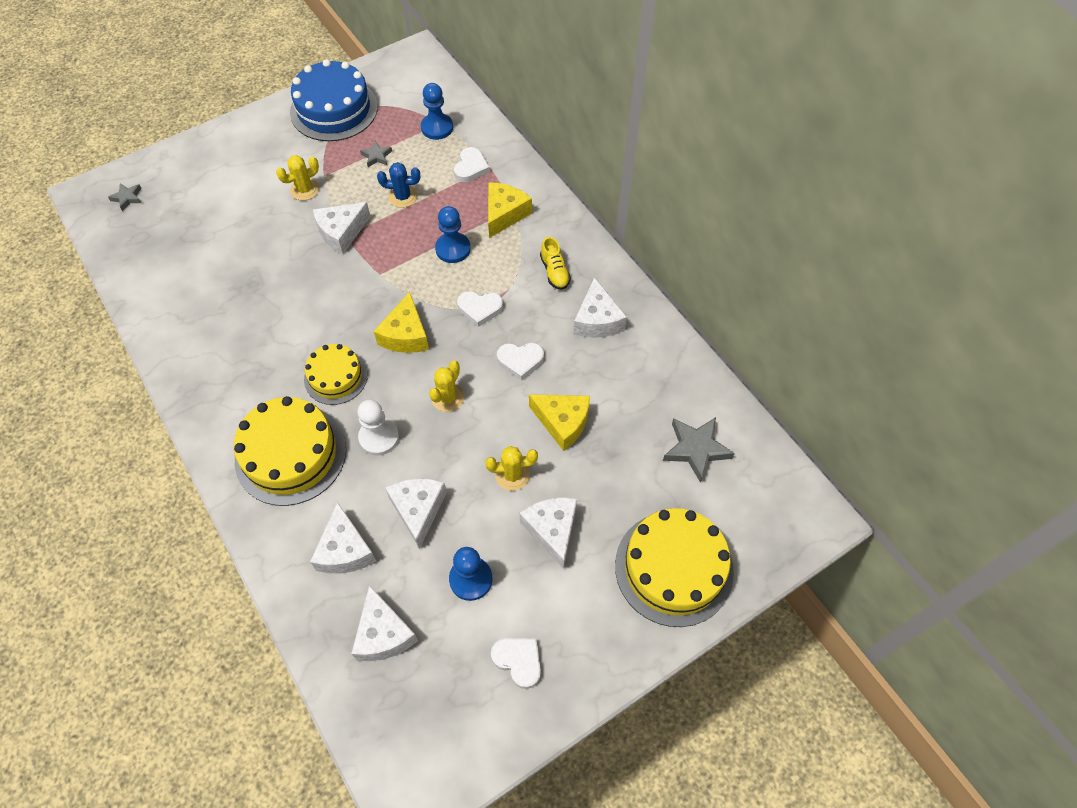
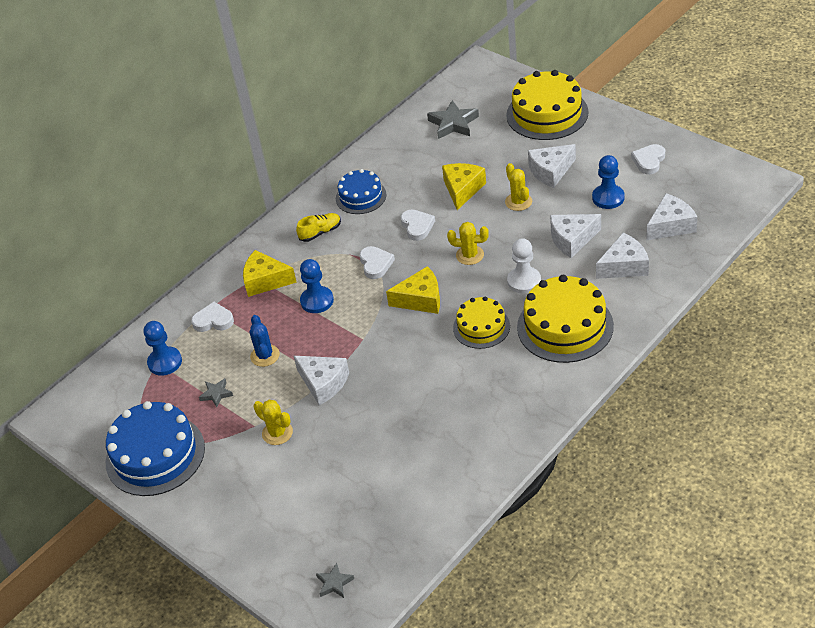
camera: 100 degrees left, 15 degrees down
white cheese [573,277,627,338] -> blue cake [336,169,386,214]

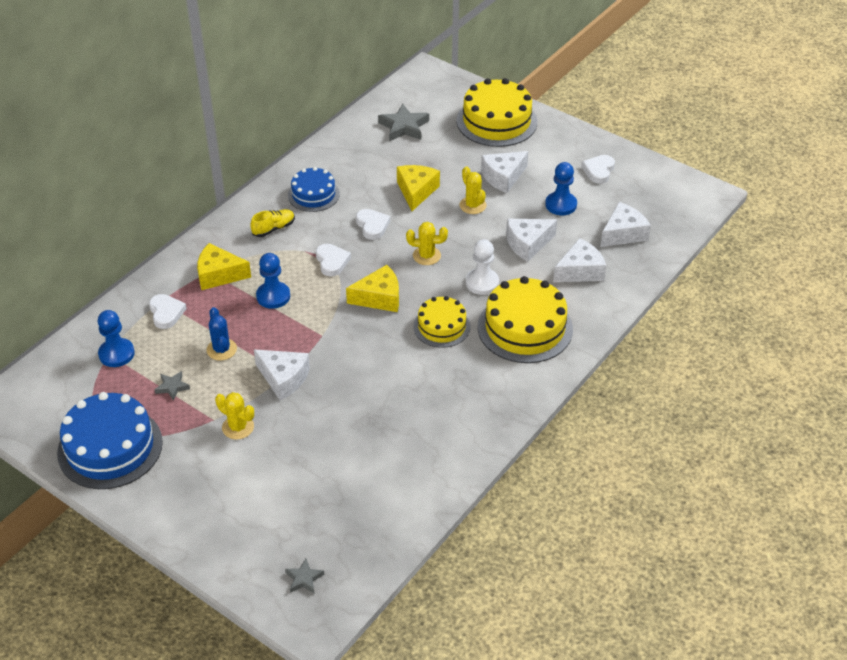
camera: 10 degrees left, 0 degrees up
white heart [191,302,234,332] -> white heart turned 75 degrees clockwise [149,294,187,329]

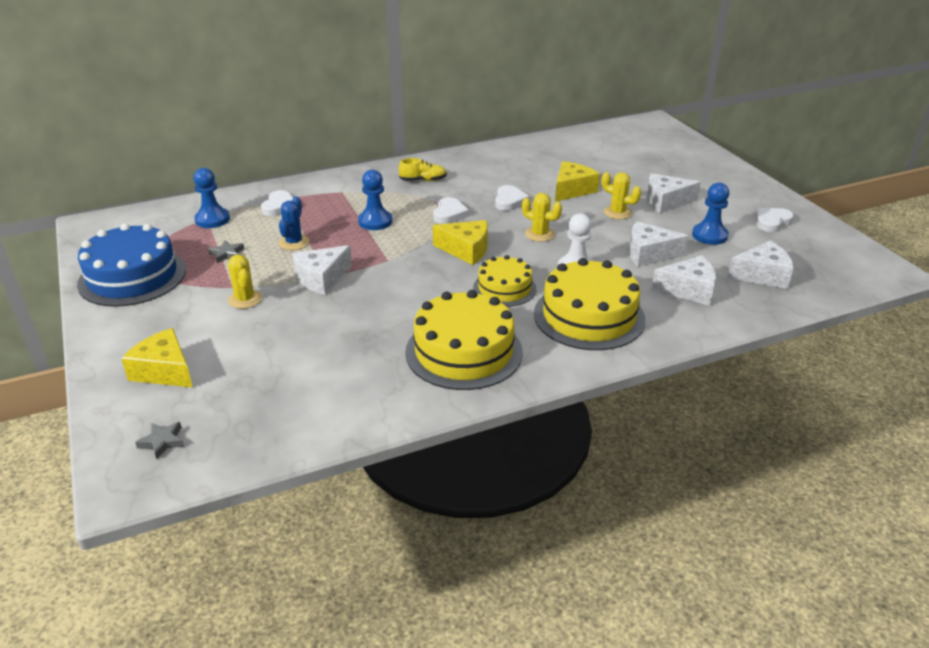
camera: 30 degrees right, 10 degrees down
yellow cheese [197,243,251,290] -> yellow cheese moved to [121,328,193,388]
white cheese [254,349,310,400] -> white cheese turned 75 degrees clockwise [292,245,352,295]
blue cake [288,167,340,212] -> none
grey star [378,104,429,141] -> none
yellow cake [457,78,537,147] -> yellow cake moved to [405,290,523,390]
yellow cactus [459,166,487,214] -> yellow cactus turned 60 degrees counterclockwise [601,172,641,219]

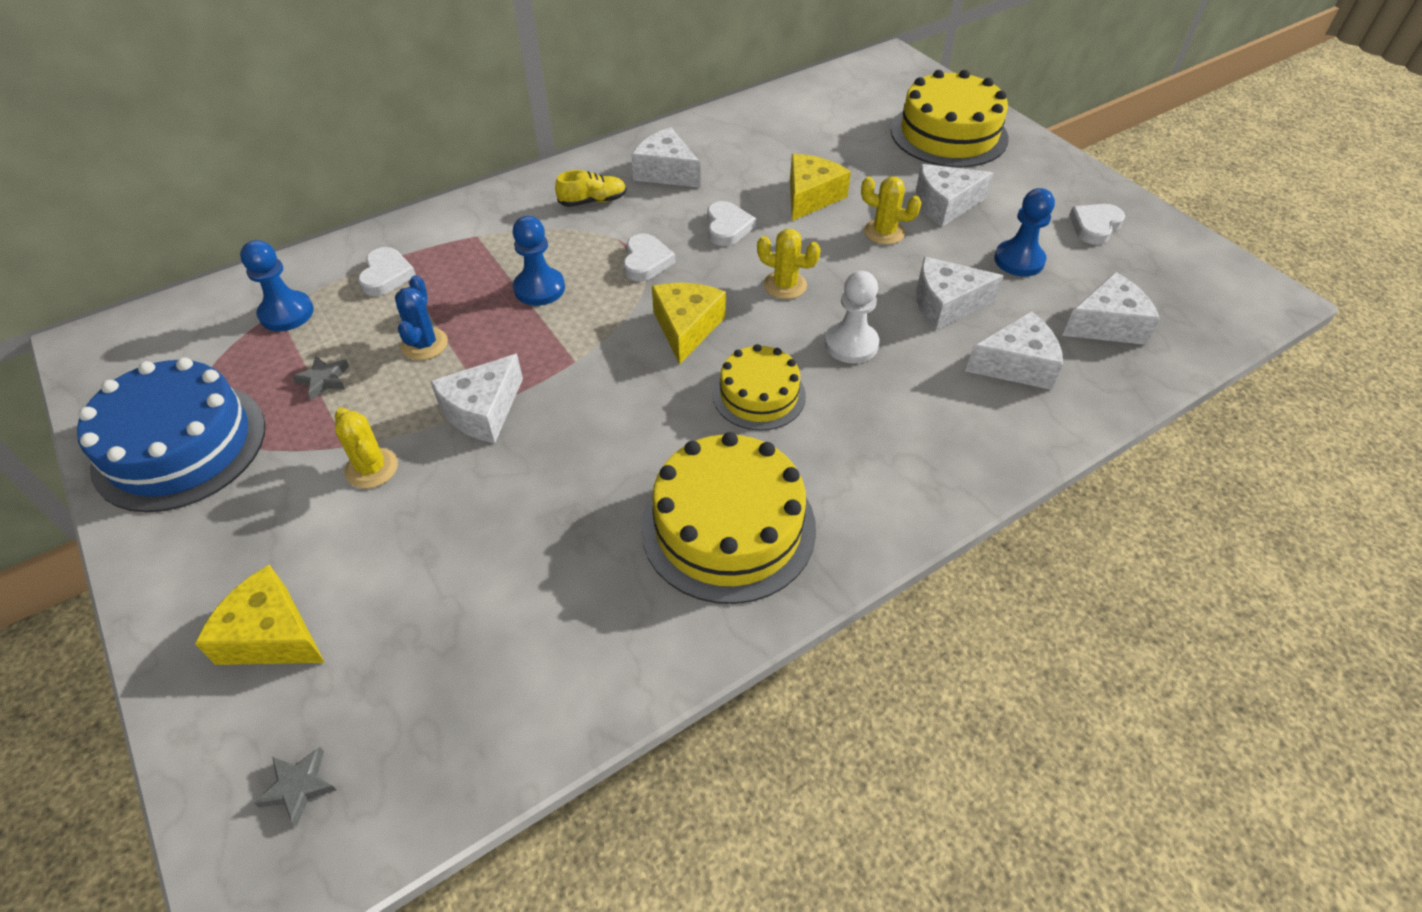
camera: 10 degrees left, 15 degrees up
yellow cheese [433,220,488,265] -> yellow cheese turned 90 degrees counterclockwise [652,283,726,365]
yellow cake [534,258,645,350] -> yellow cake moved to [891,70,1009,167]
none -> white cheese [631,127,701,188]

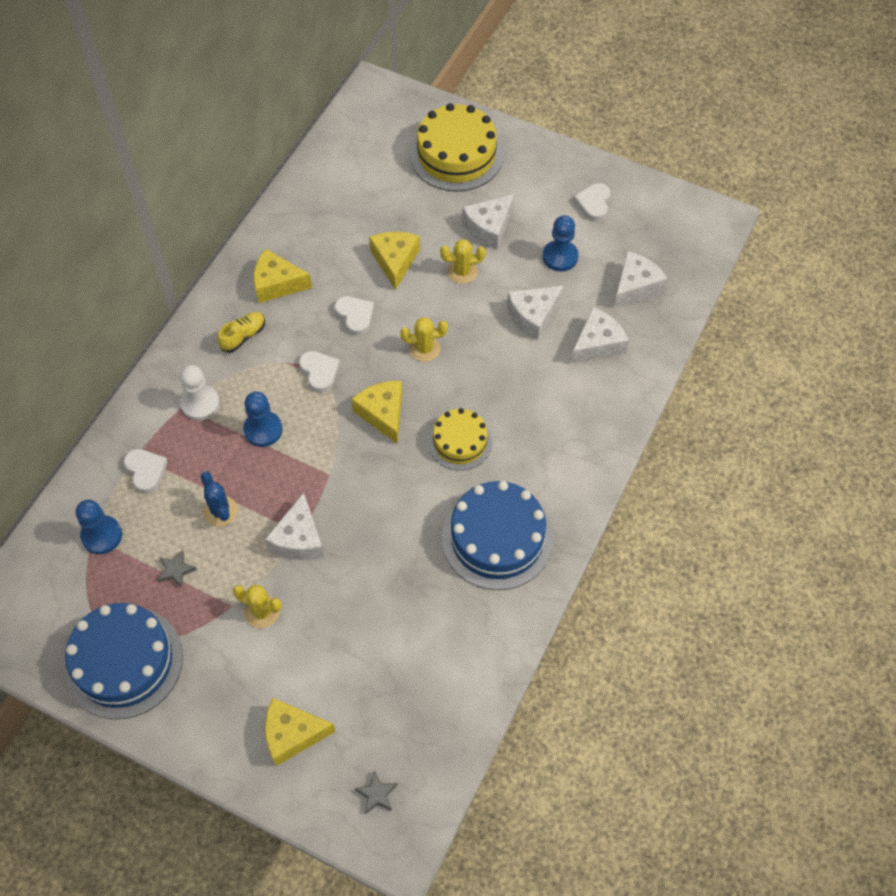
camera: 30 degrees left, 10 degrees up
white cheese [631,127,701,188] -> yellow cheese [254,249,312,303]
yellow cake [641,432,816,604] -> blue cake [442,481,553,590]
white pawn [825,271,879,364] -> white pawn moved to [180,365,220,421]

